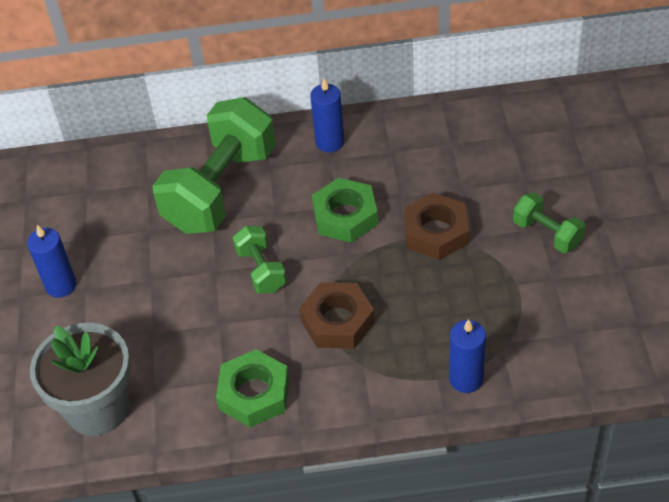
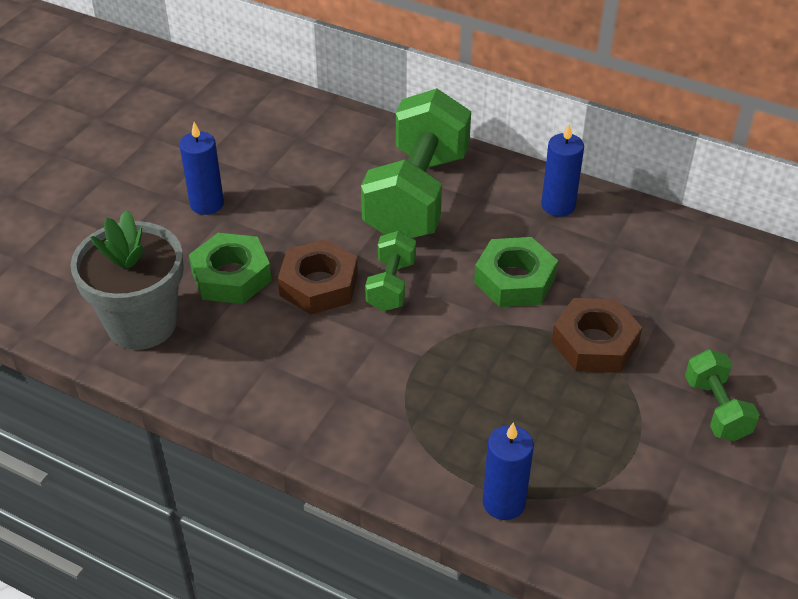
camera: 30 degrees right, 5 degrees down
green dumbbell [152,97,276,234] -> green dumbbell turned 45 degrees counterclockwise [361,88,471,238]
green nut [216,349,289,428] -> green nut moved to [189,233,272,304]
brown nut [299,282,375,349] -> brown nut moved to [278,239,358,315]

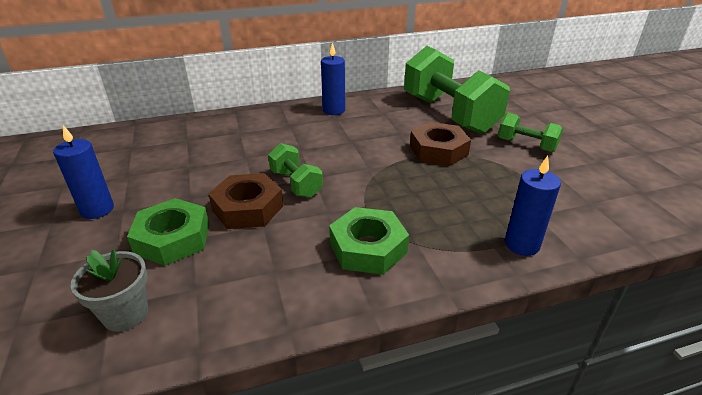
camera: 45 degrees left, 10 degrees down
grey flower pot [71,210,184,350] -> grey flower pot [71,249,148,332], size x0.57
green dumbbell [361,88,471,238] -> green dumbbell moved to [404,46,510,134]
green nut [474,237,558,307] -> green nut moved to [329,207,409,275]

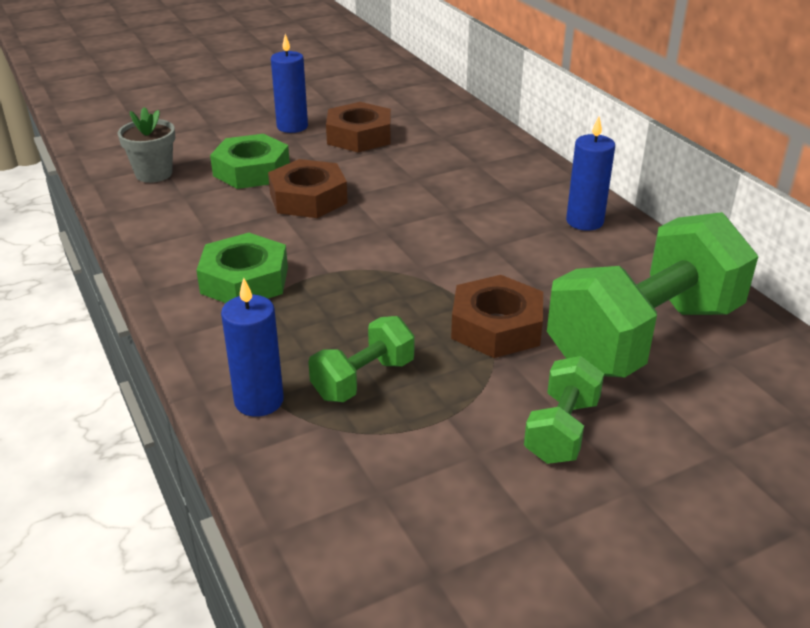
camera: 80 degrees right, 0 degrees up
green dumbbell [268,143,323,198] -> green dumbbell moved to [308,316,414,402]
none -> brown nut [326,102,391,152]

